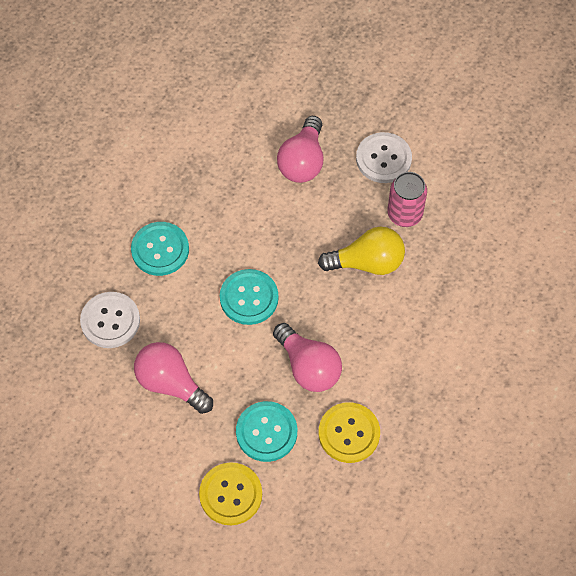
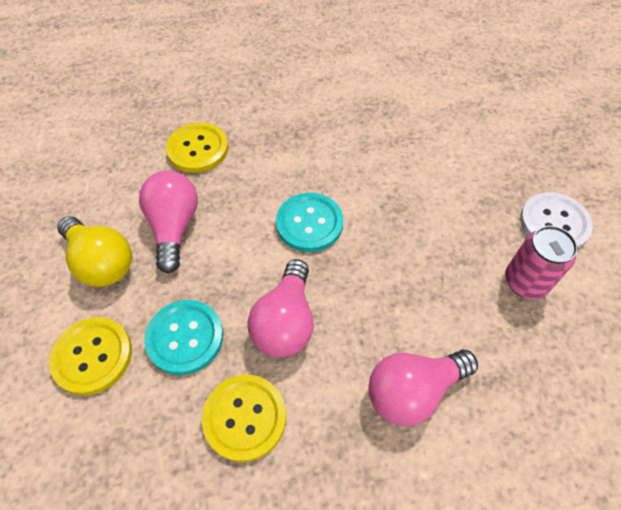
camera: 50 degrees right, 5 degrees down
white button [80,292,140,348] -> yellow button [166,123,228,173]
turquoise button [131,222,189,276] -> none
pink light bulb [277,116,323,183] -> pink light bulb moved to [368,350,478,426]
yellow light bulb [318,227,405,275] -> yellow light bulb moved to [58,216,132,287]

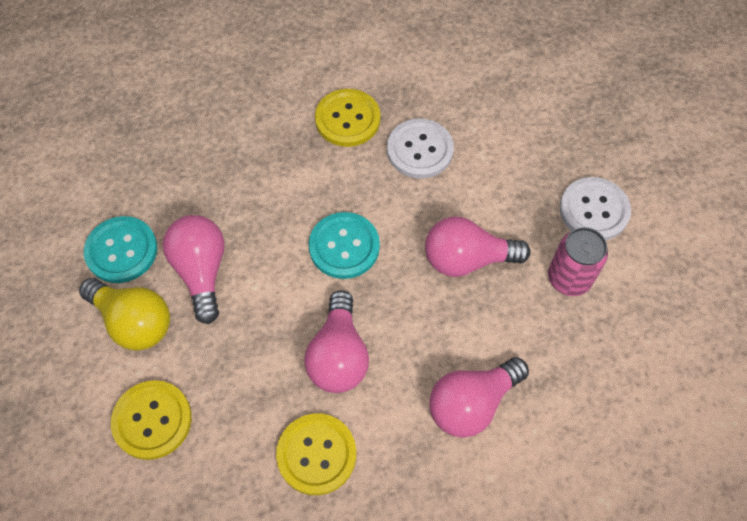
camera: 10 degrees left, 5 degrees up
turquoise button [144,300,223,375] -> turquoise button moved to [84,216,157,283]
yellow button [166,123,228,173] -> yellow button moved to [315,89,380,147]
none -> white button [387,119,454,179]
none -> pink light bulb [425,216,530,277]

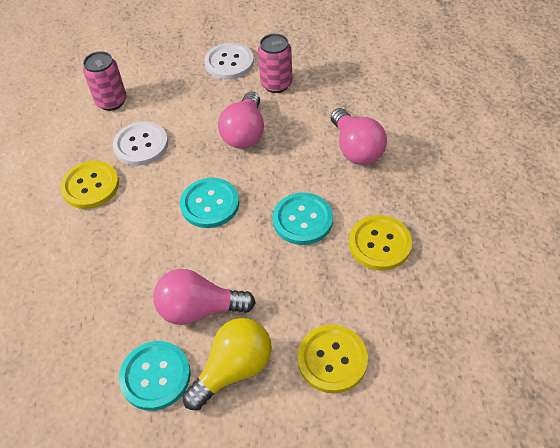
camera: 75 degrees left, 10 degrees down
pink light bulb [304,290,369,393] -> turquoise button [273,192,333,245]
none -> pink can [83,51,126,111]

